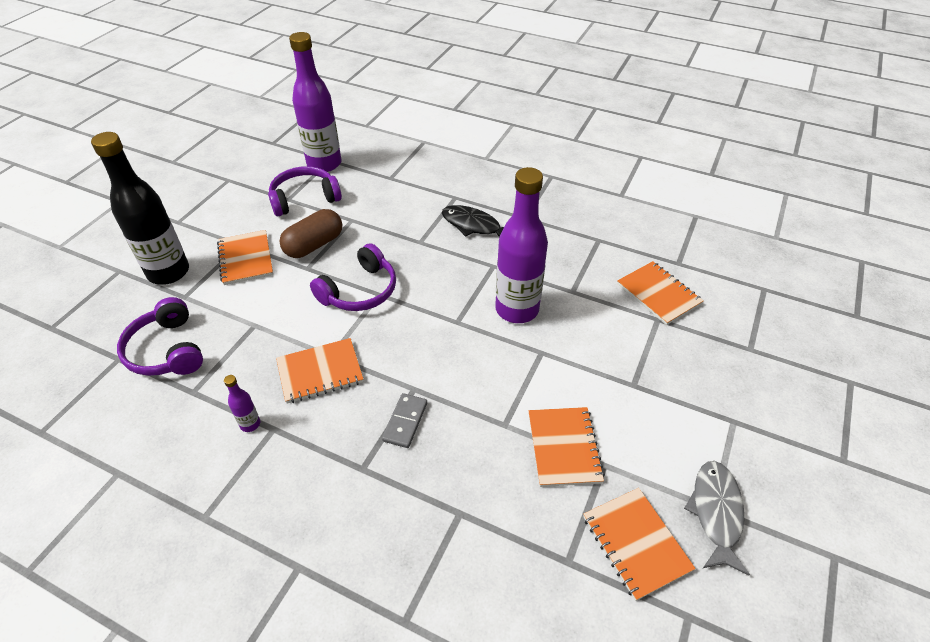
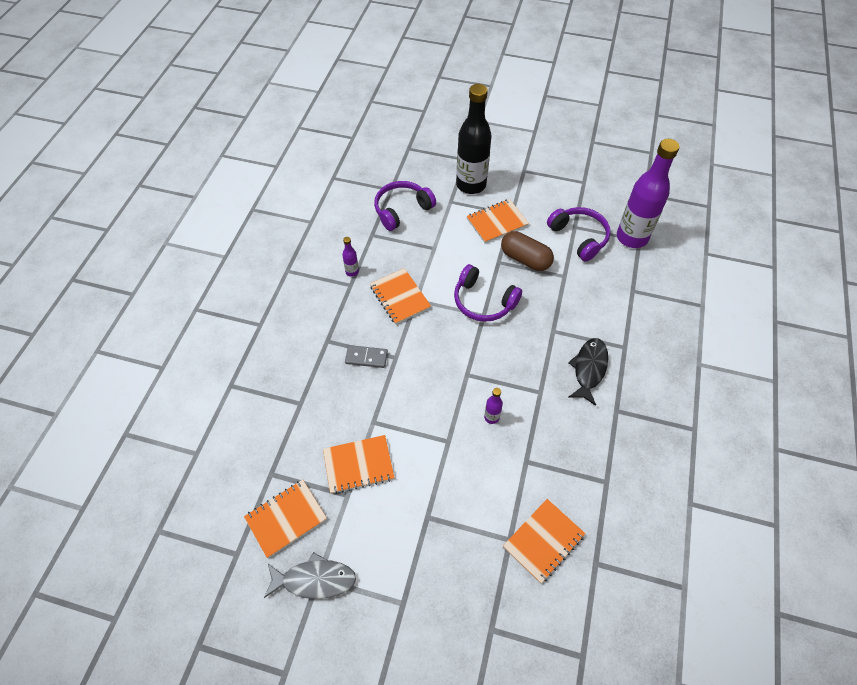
camera: 80 degrees right, 10 degrees up
purple bottle [495,167,548,323] -> purple bottle [484,388,503,424], size x0.40

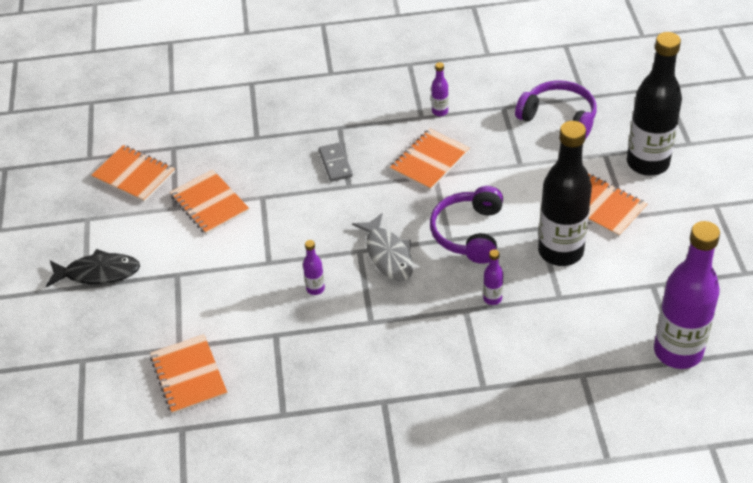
camera: 70 degrees right, 10 degrees down
grey fish [264,552,356,599] -> grey fish moved to [352,213,413,281]
brown capsule [501,231,554,271] -> black bottle [538,121,592,266]
orange notebook [503,499,586,584] -> orange notebook turned 45 degrees clockwise [150,334,227,414]
purple headphones [547,207,611,261] -> none
black fish [568,338,608,406] -> black fish moved to [46,249,140,287]
none -> purple bottle [483,249,503,305]

